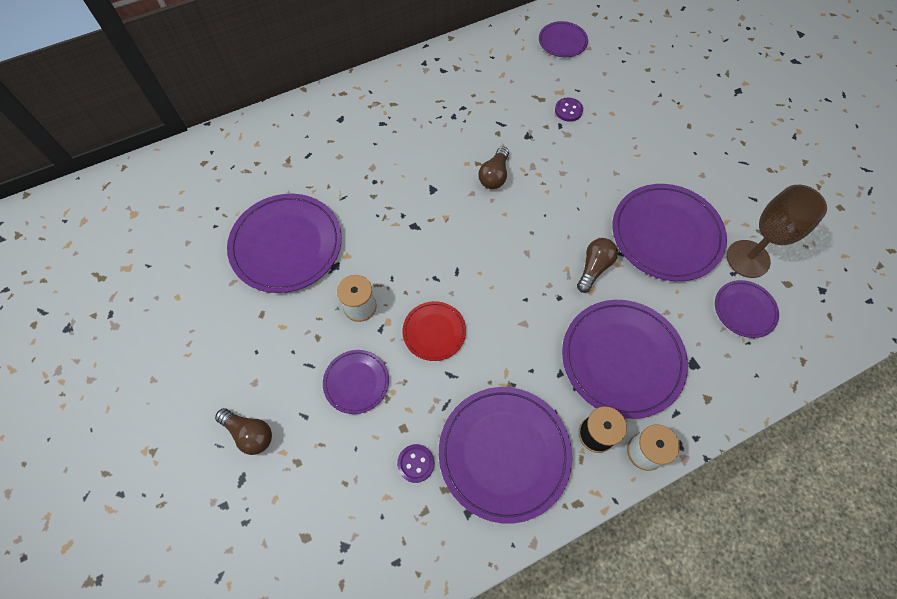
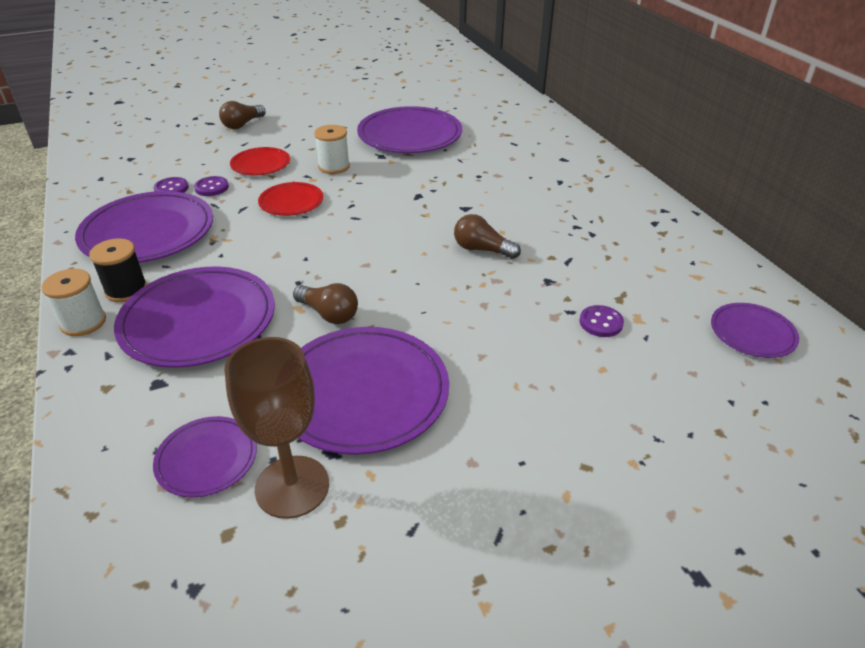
camera: 95 degrees right, 25 degrees down
purple plate [323,350,389,414] -> red plate [230,147,290,176]
none -> purple button [194,176,229,196]

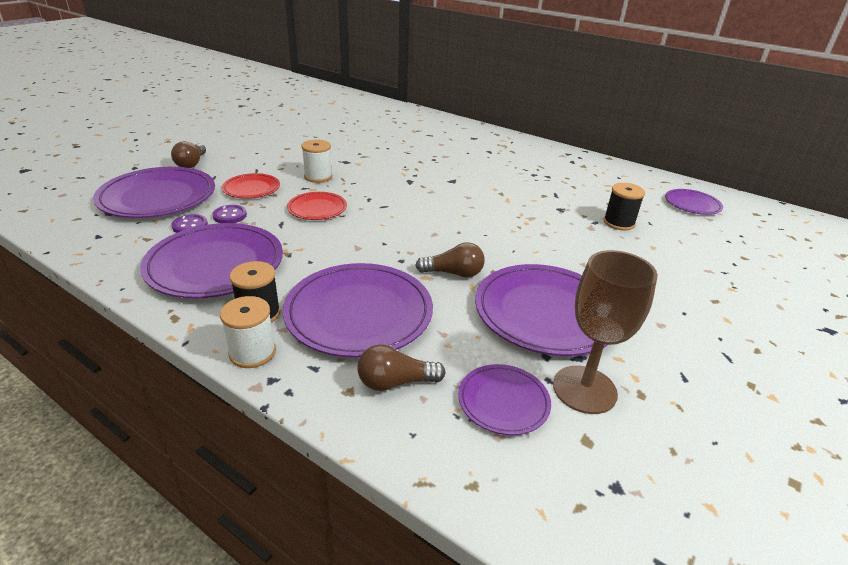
camera: 35 degrees left, 5 degrees down
purple plate [357,106,462,153] -> purple plate moved to [93,167,215,218]
brown light bulb [454,214,521,259] -> brown light bulb moved to [357,344,446,391]
purple button [580,305,624,337] -> black spool [603,183,645,231]

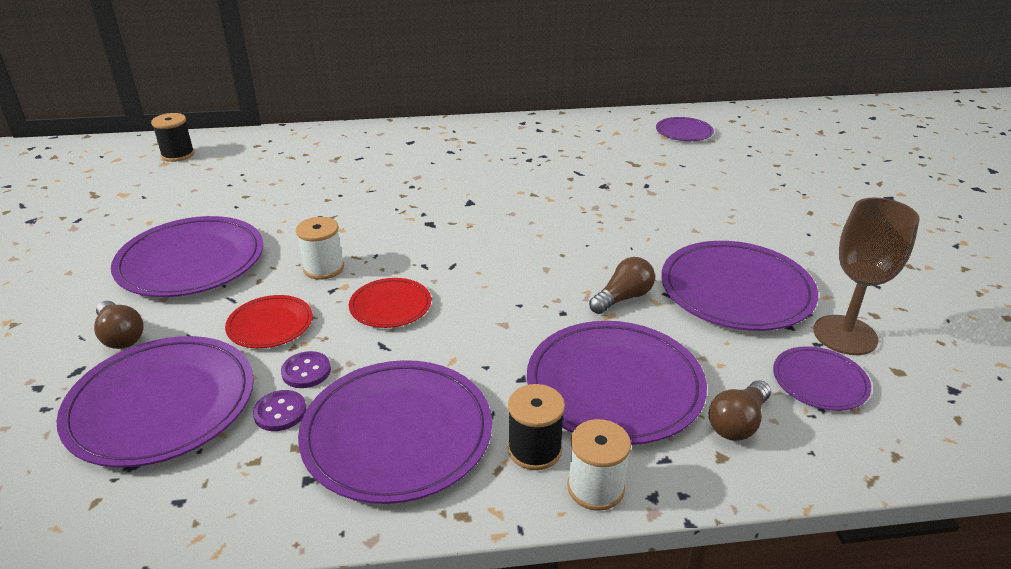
camera: 40 degrees left, 0 degrees up
black spool [603,183,645,231] -> black spool moved to [151,113,194,162]
none -> purple plate [111,216,263,297]

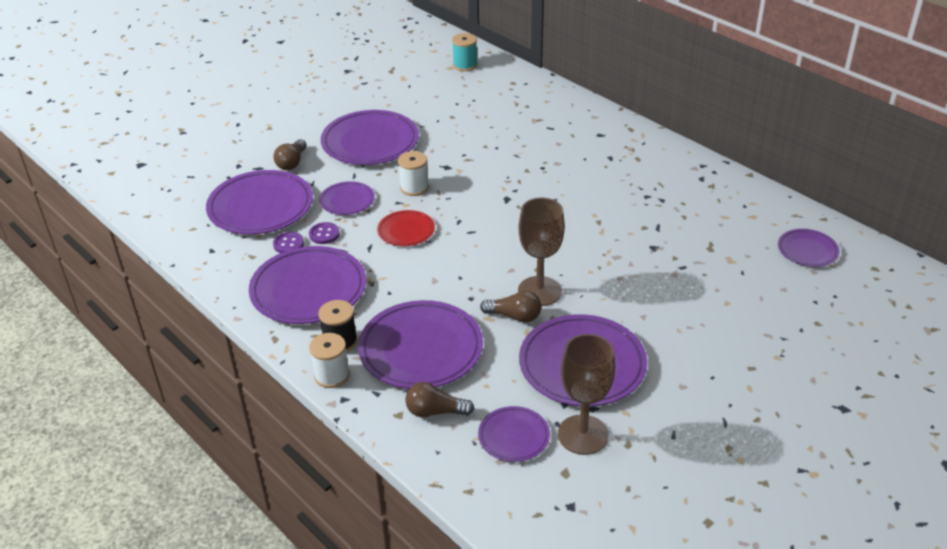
camera: 55 degrees right, 5 degrees up
black spool [151,113,194,162] -> turquoise spool [452,33,478,71]
red plate [225,295,313,348] -> purple plate [319,181,375,215]
none -> brown goblet [518,197,565,306]

